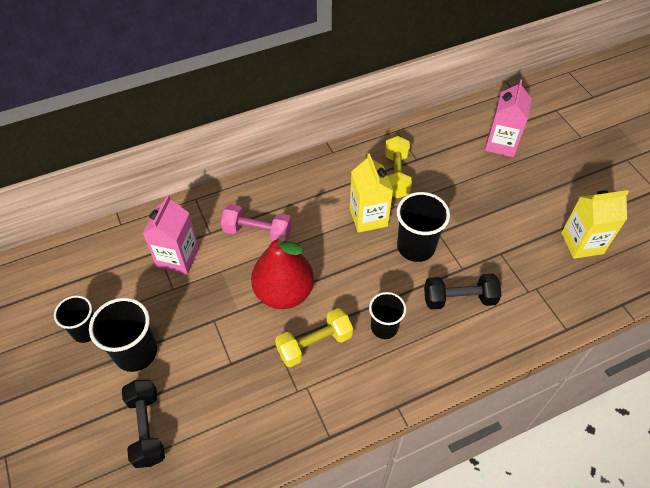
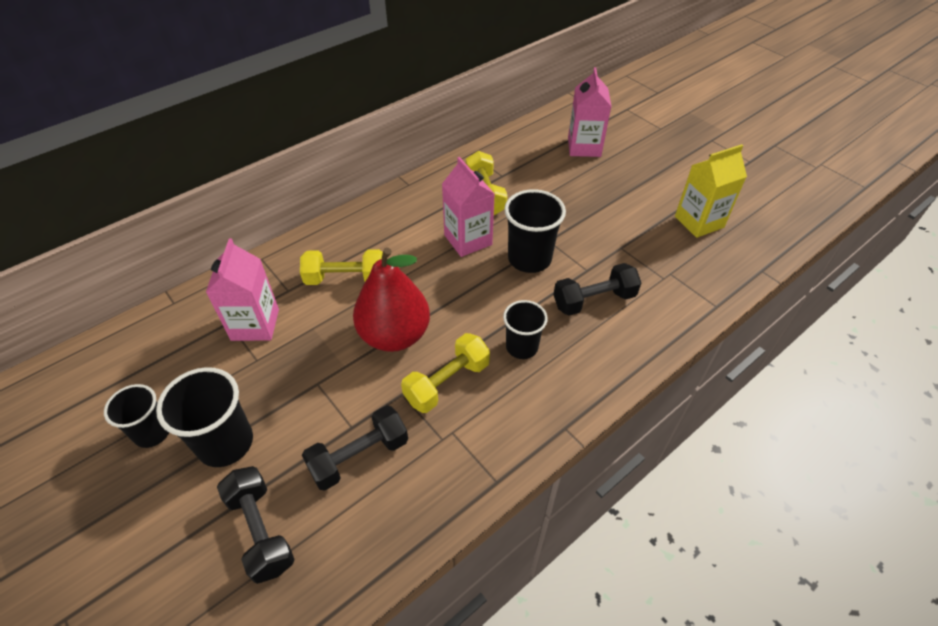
camera: 15 degrees left, 5 degrees down
pink dumbbell [221,204,292,241] -> yellow dumbbell [300,249,383,285]
yellow carton [350,153,393,233] -> pink carton [442,157,495,257]
none -> black dumbbell [302,405,408,491]

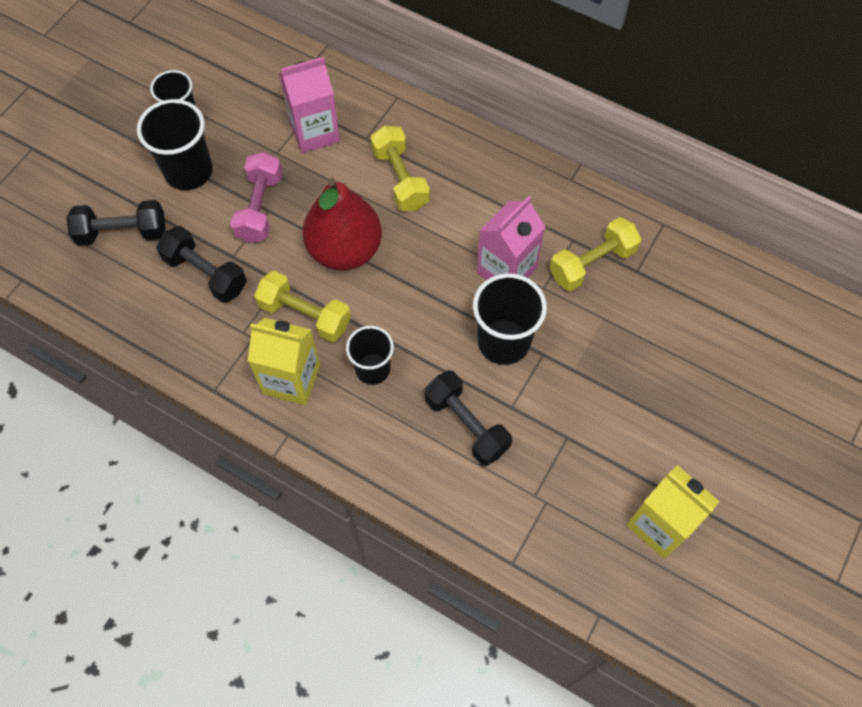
camera: 70 degrees right, 15 degrees up
black dumbbell [217,466,295,584] -> black dumbbell turned 45 degrees clockwise [67,200,166,246]
pink carton [568,67,612,157] -> none
none -> pink dumbbell [230,152,282,243]
none -> yellow carton [248,318,320,405]

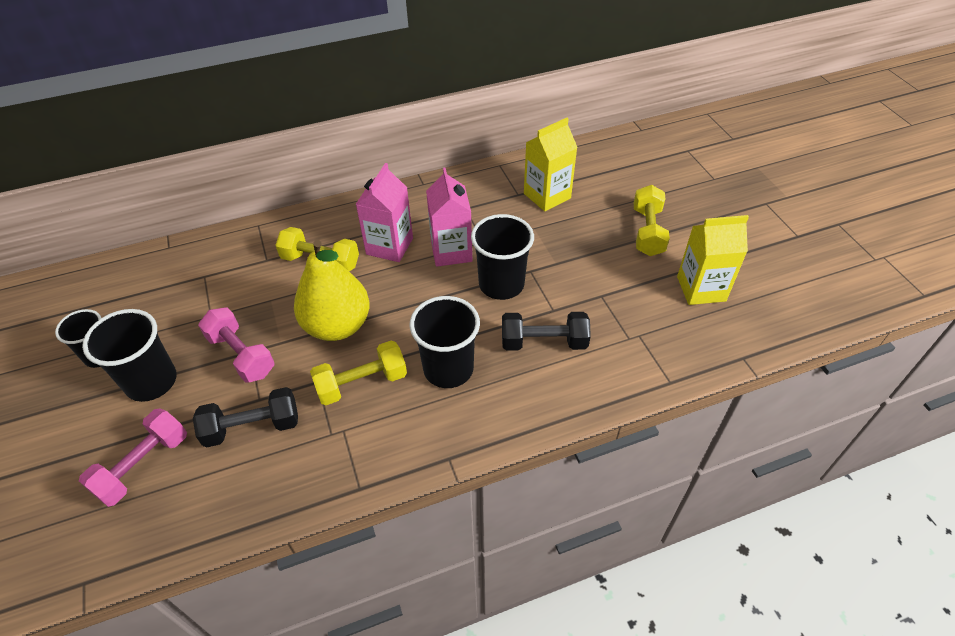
camera: 50 degrees left, 15 degrees down
black dumbbell [67,200,166,246] -> pink dumbbell [79,408,187,507]
yellow carton [248,318,320,405] -> yellow carton moved to [524,118,578,211]
pink carton [279,57,340,153] -> pink carton moved to [355,163,413,262]
red pear [303,178,382,271] -> yellow pear [294,240,370,341]
black cup [346,326,394,384] -> black cup [410,296,480,388], size x1.52
yellow dumbbell [550,217,641,291] -> yellow dumbbell moved to [634,185,670,256]

